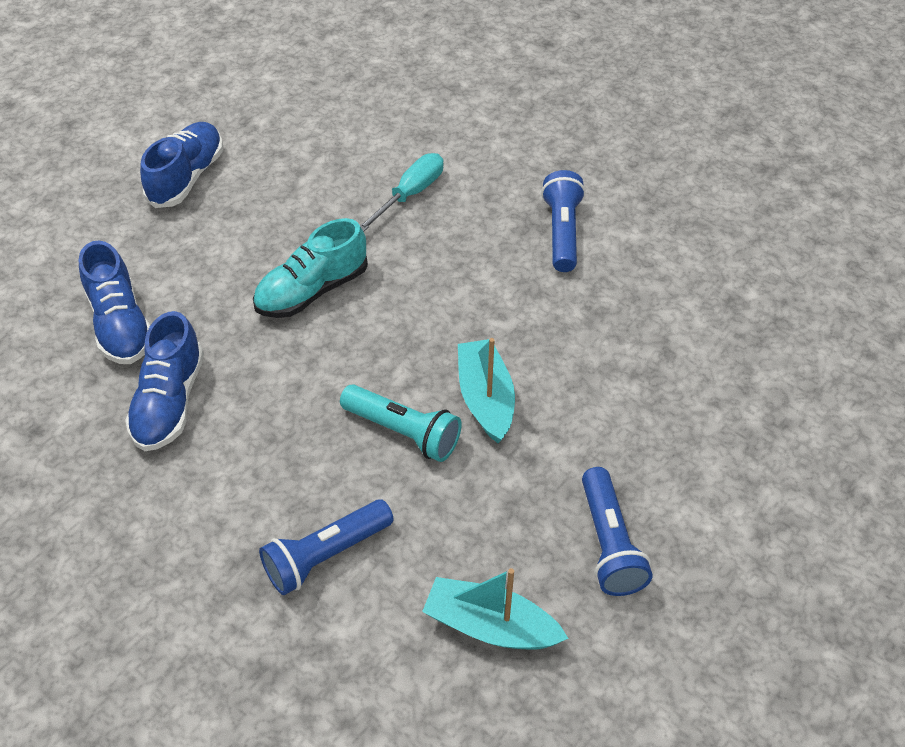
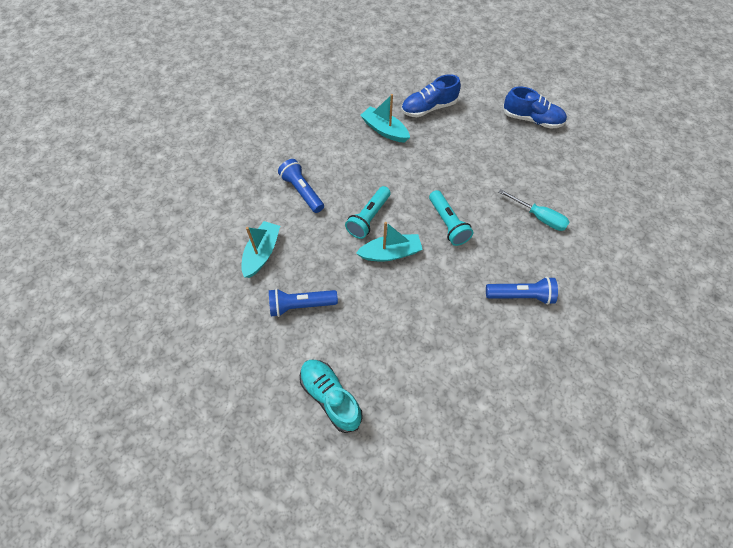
camera: 90 degrees right, 10 degrees up
blue shoe [125,311,204,451] -> turquoise boat [360,94,410,143]
turquoise shoe [253,218,368,318] -> turquoise shoe moved to [300,359,363,433]
none -> turquoise flashlight [429,190,474,246]

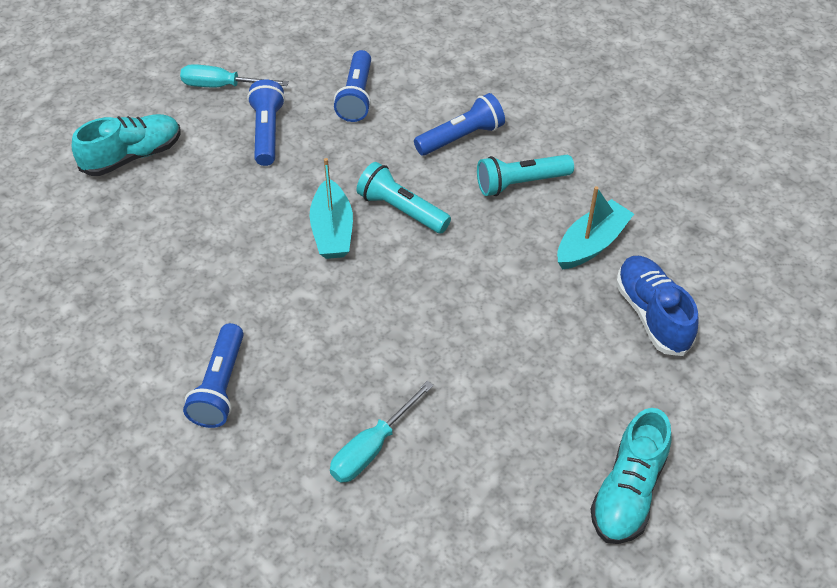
camera: 95 degrees right, 10 degrees down
turquoise boat [241,221,280,278] -> blue flashlight [334,50,371,122]
turquoise flashlight [429,190,474,246] -> turquoise flashlight moved to [477,155,574,196]
blue shoe [503,87,567,129] -> turquoise shoe [590,408,672,544]
none -> turquoise screwdriver [180,64,289,87]

